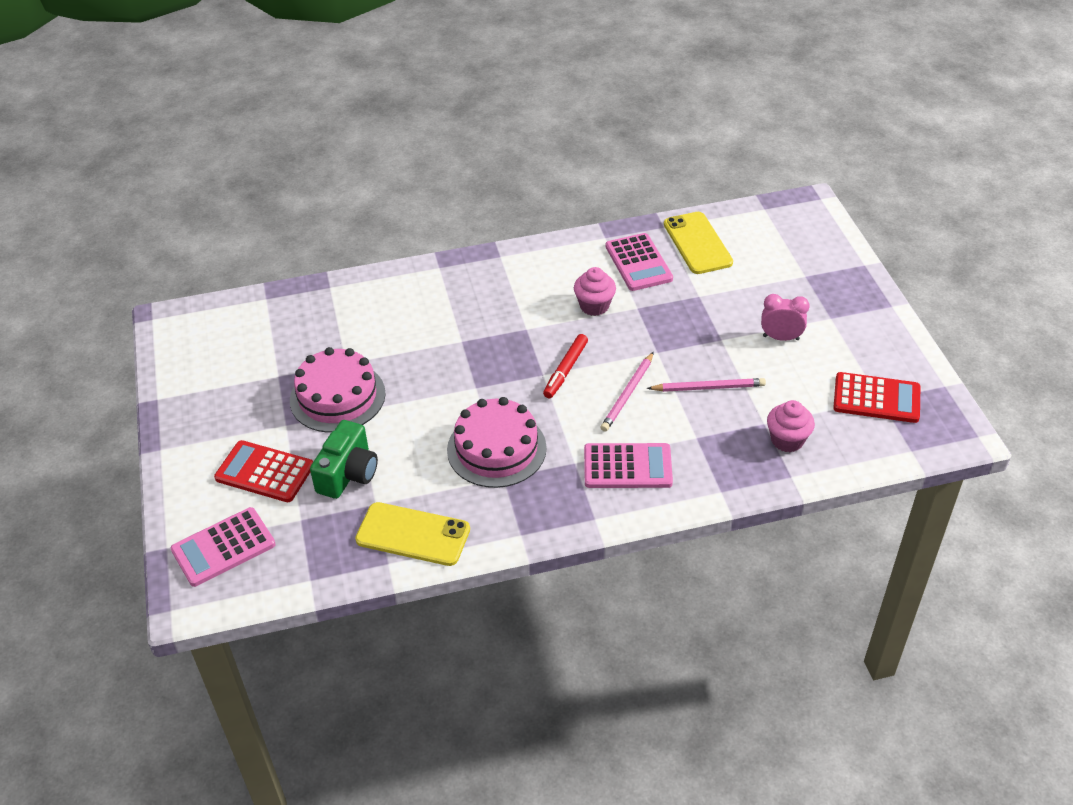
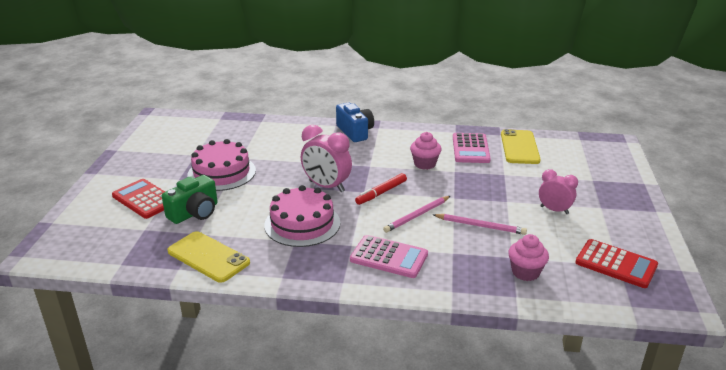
camera: 20 degrees right, 15 degrees down
pink calculator [171,507,275,587] -> none
none -> pink clock [301,125,352,192]
none -> blue camera [336,103,374,142]

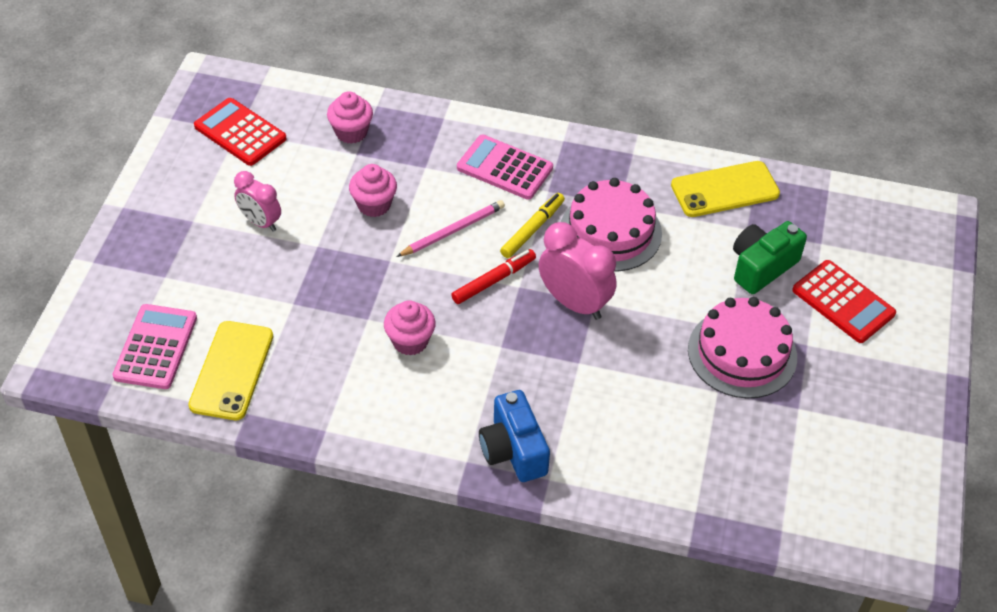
camera: 175 degrees left, 20 degrees up
yellow phone [167,231,250,283] -> yellow phone turned 60 degrees counterclockwise [671,161,780,217]
pink pencil [433,214,527,235] -> pink cupcake [349,164,397,217]
pink calculator [453,133,491,163] -> pink calculator moved to [112,304,197,389]
none -> yellow marker [500,193,565,258]

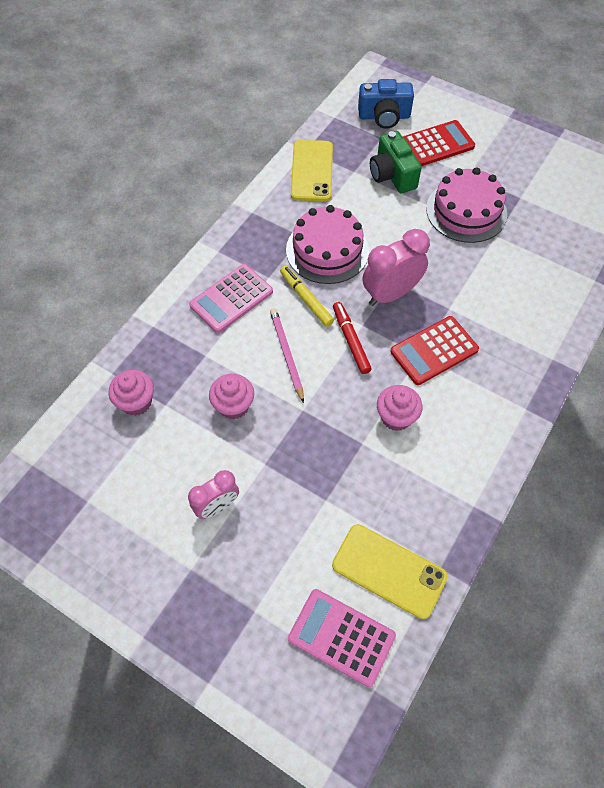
camera: 70 degrees left, 10 degrees up
red calculator [194,98,287,166] -> red calculator moved to [390,316,479,385]
blue camera [479,390,550,482] -> blue camera moved to [358,79,414,129]

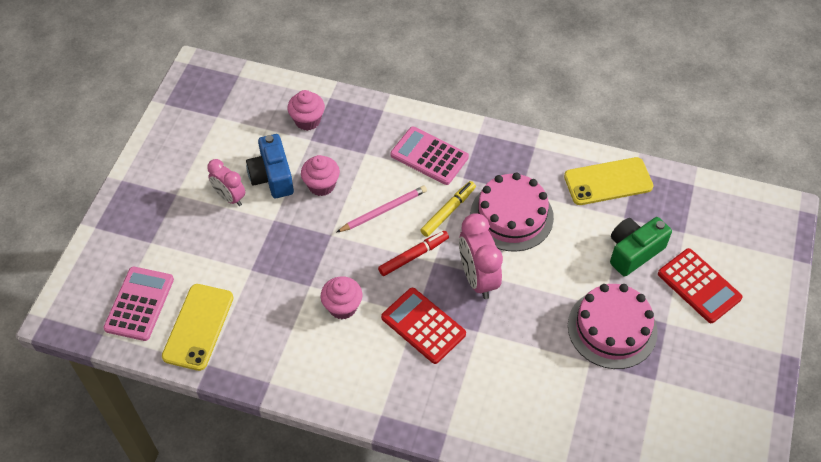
camera: 75 degrees right, 5 degrees down
blue camera [358,79,414,129] -> blue camera moved to [246,134,294,198]
pink clock [362,229,430,306] -> pink clock turned 150 degrees counterclockwise [459,213,503,299]

